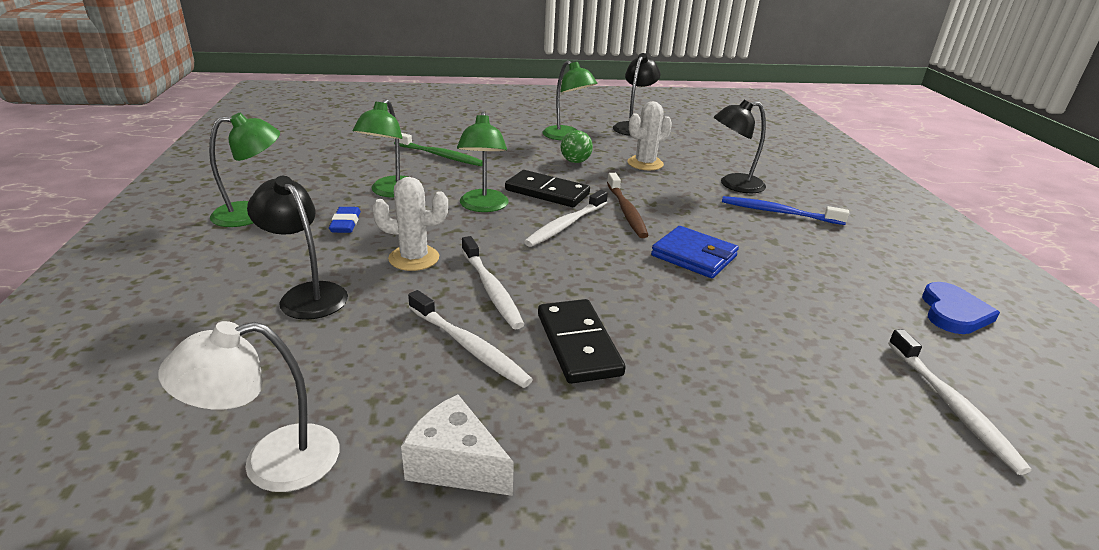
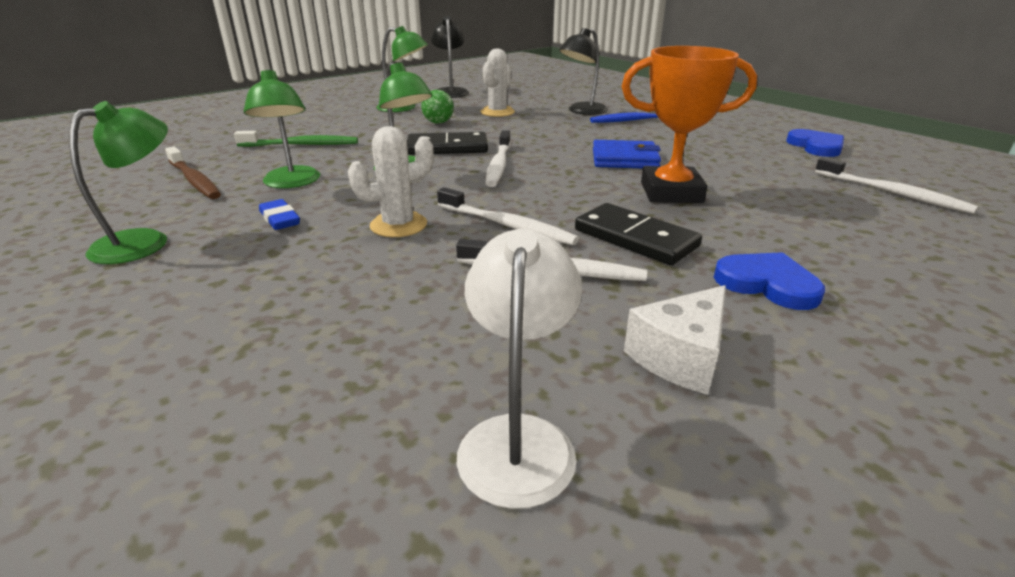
camera: 30 degrees left, 0 degrees up
white lamp [158,321,339,492] -> white lamp turned 150 degrees clockwise [457,228,582,509]
black lamp [247,176,348,320] -> none
white cheese [401,395,514,496] -> white cheese turned 45 degrees counterclockwise [624,285,726,395]
brown toothbrush [607,173,649,238] -> brown toothbrush moved to [165,147,221,199]
none -> orange trophy [621,46,757,203]
none -> blue heart [714,252,825,310]

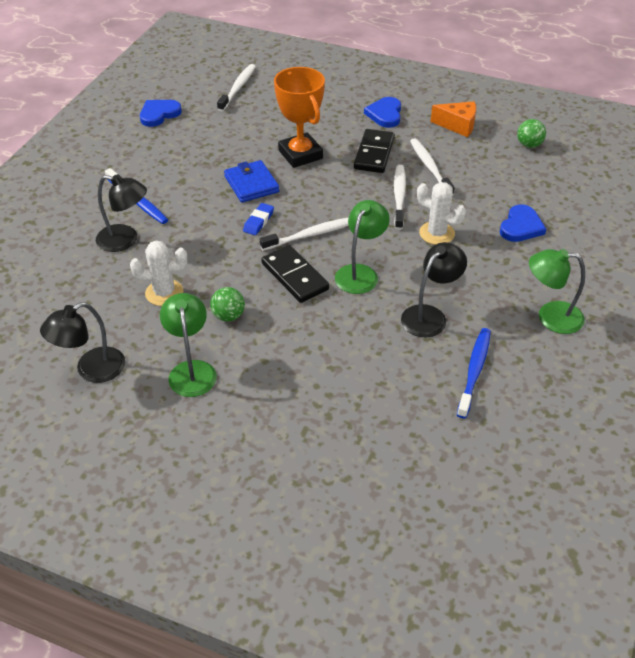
camera: 120 degrees left, 15 degrees up
brown toothbrush [165,147,221,199] -> blue toothbrush [457,328,491,418]
green toothbrush [234,131,358,147] -> none
green lamp [244,69,320,188] -> black lamp [401,242,467,338]
blue eraser [259,199,300,230] -> blue eraser moved to [243,203,274,235]
white lamp [457,228,582,509] -> green ball [517,119,546,148]
white cheese [624,285,726,395] -> orange cheese [431,101,476,137]
none -> blue heart [500,204,546,242]

